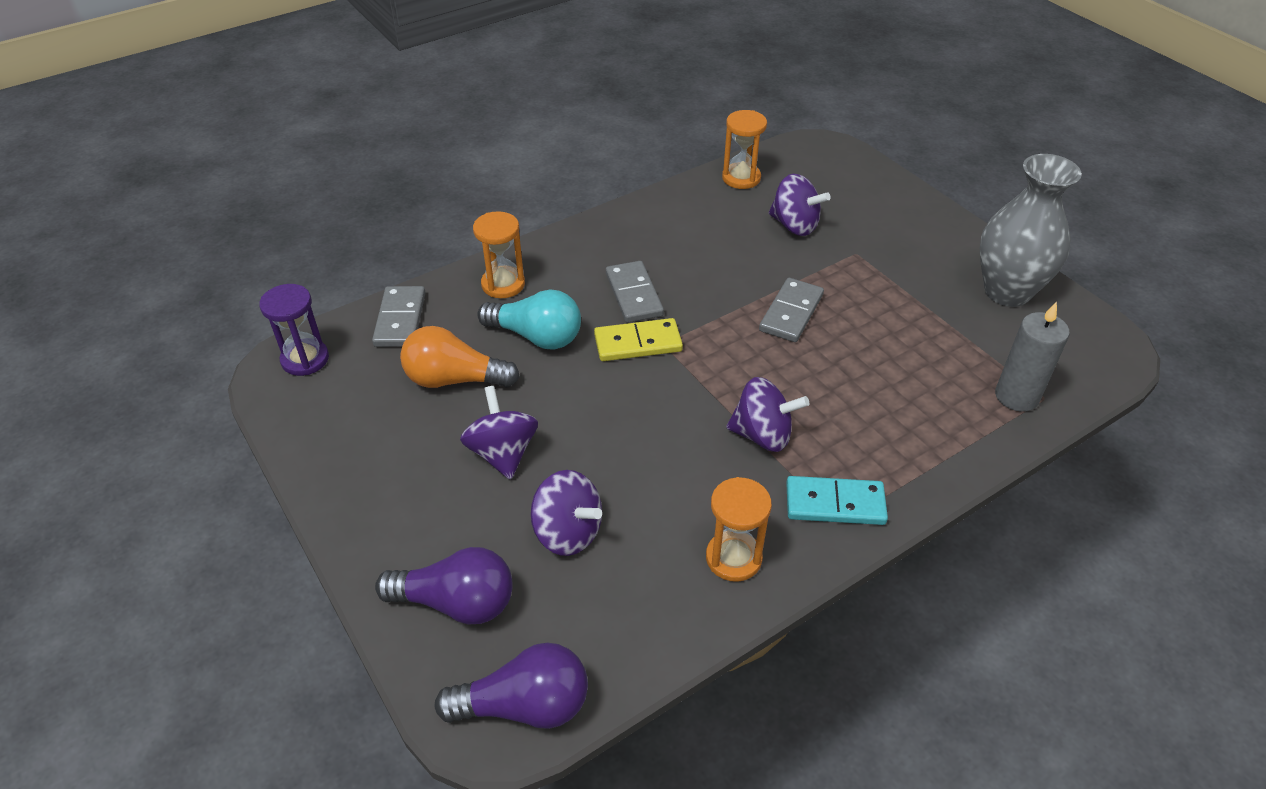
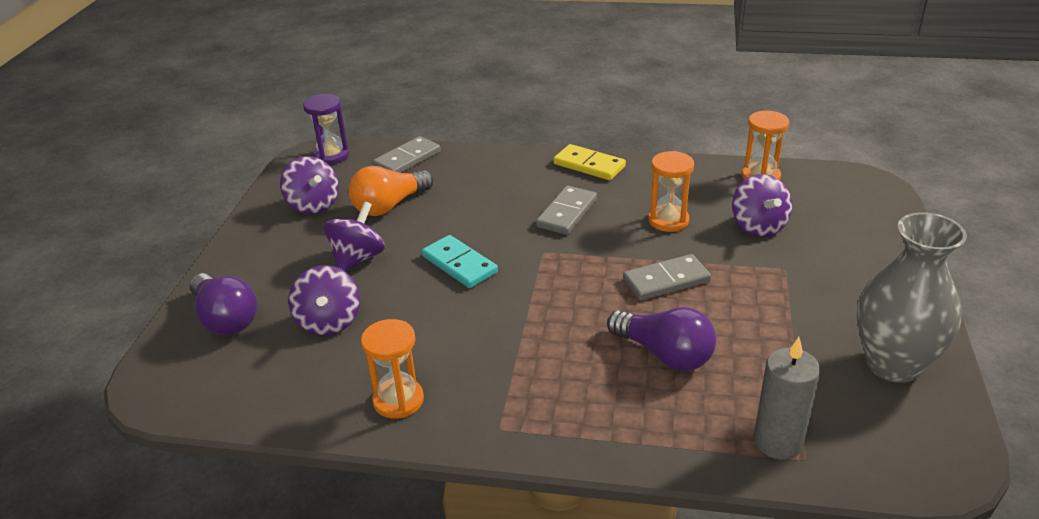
camera: 45 degrees right, 10 degrees down
orange light bulb [400,326,520,388] -> orange light bulb turned 90 degrees counterclockwise [348,166,433,216]
purple light bulb [434,642,588,729] -> purple light bulb moved to [607,307,716,371]
orange hourglass [473,211,525,298] -> orange hourglass moved to [648,151,694,232]
turquoise light bulb [477,289,581,350] -> none
yellow domino [594,318,683,361] -> yellow domino moved to [553,144,626,180]
purple spinning top [726,377,809,452] -> purple spinning top moved to [280,156,339,214]
turquoise domino [786,476,888,525] -> turquoise domino moved to [422,235,498,288]

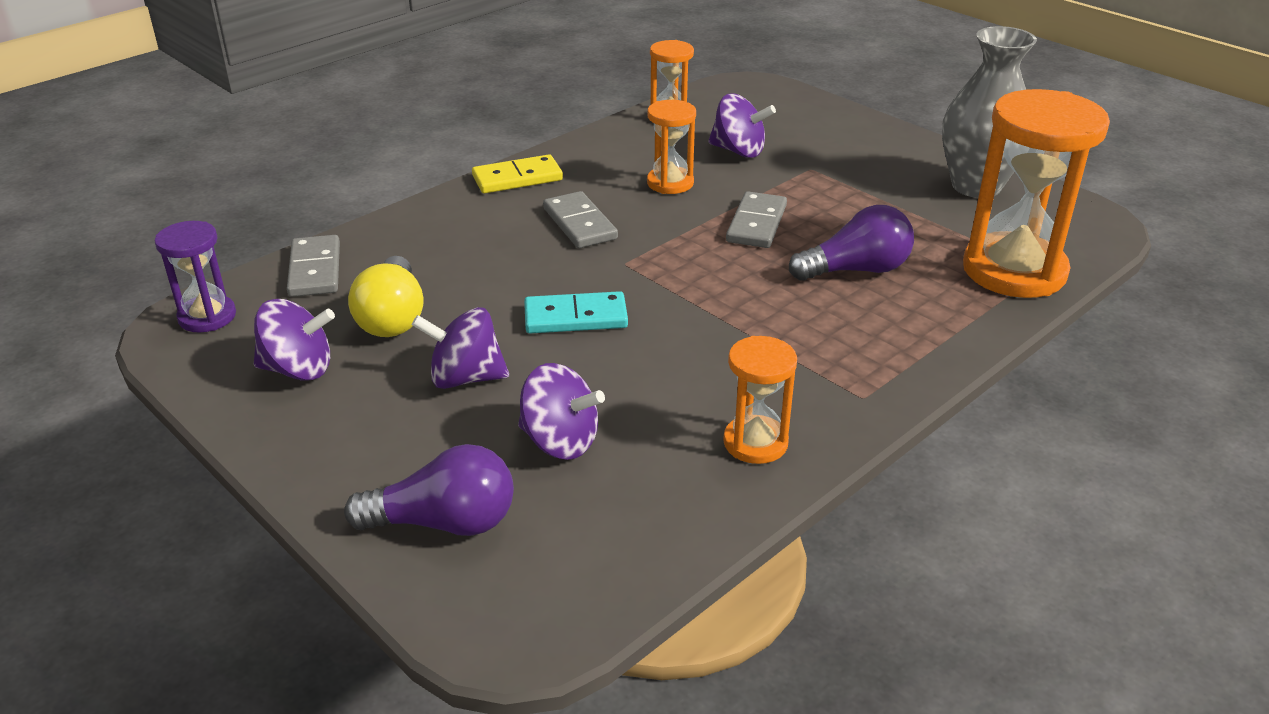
camera: 55 degrees left, 0 degrees up
purple spinning top [324,201,385,272] -> purple spinning top turned 60 degrees counterclockwise [412,307,509,389]
orange light bulb [348,166,433,216] -> yellow light bulb [348,256,423,337]
grey candle [754,337,820,460] -> orange hourglass [963,89,1110,298]

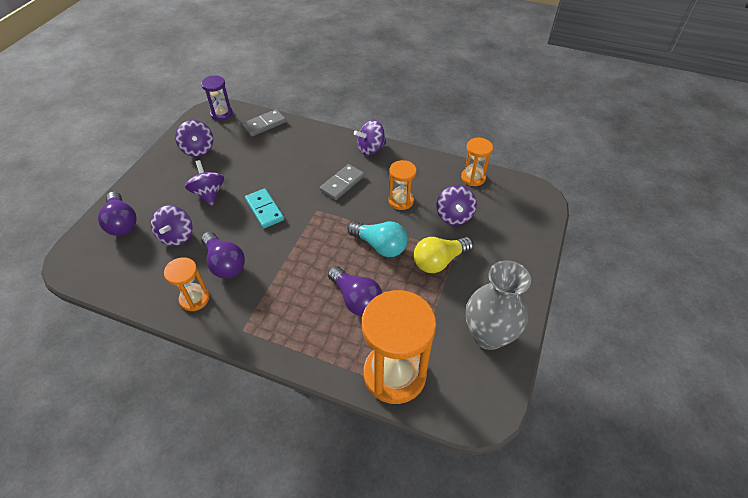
camera: 65 degrees right, 15 degrees up
yellow light bulb [348,256,423,337] -> yellow light bulb moved to [414,237,473,273]
yellow domino [472,154,563,194] -> purple spinning top [354,120,387,156]
grey domino [726,191,787,248] -> turquoise light bulb [347,222,408,257]
none -> purple light bulb [201,232,245,278]

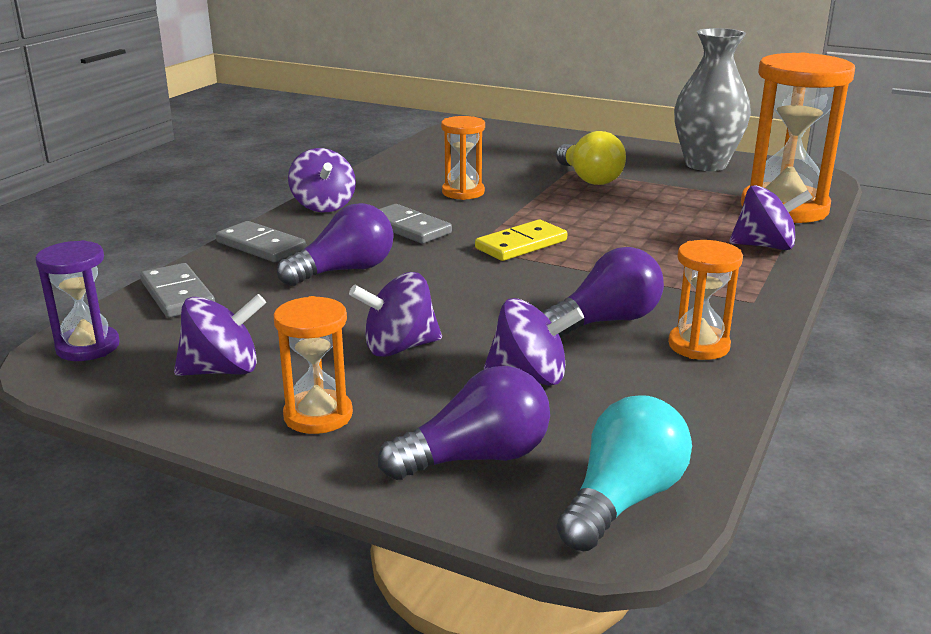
camera: 85 degrees left, 25 degrees down
turquoise domino [245,188,284,228] -> none
purple light bulb [328,266,382,316] -> purple light bulb moved to [277,203,394,286]
turquoise light bulb [347,222,408,257] -> turquoise light bulb moved to [556,395,692,551]
purple spinning top [436,185,477,225] -> purple spinning top moved to [729,185,813,250]
orange hourglass [461,138,493,186] -> orange hourglass moved to [274,296,353,434]
none -> grey domino [216,221,306,262]
none -> yellow domino [475,220,567,261]

